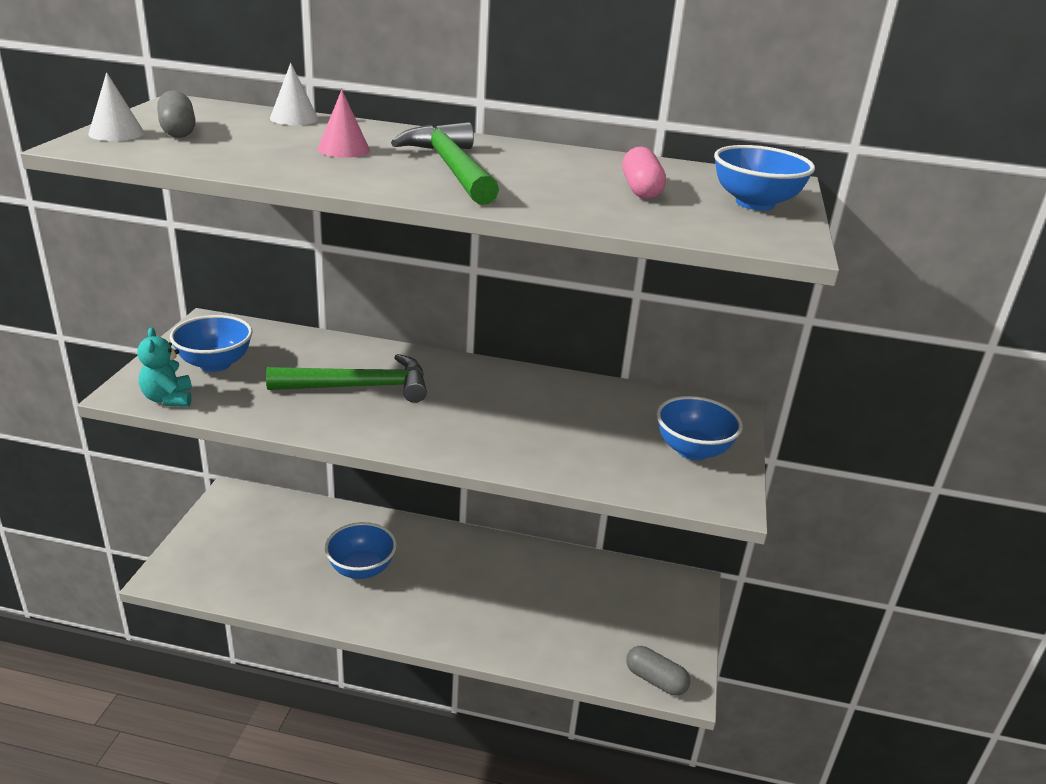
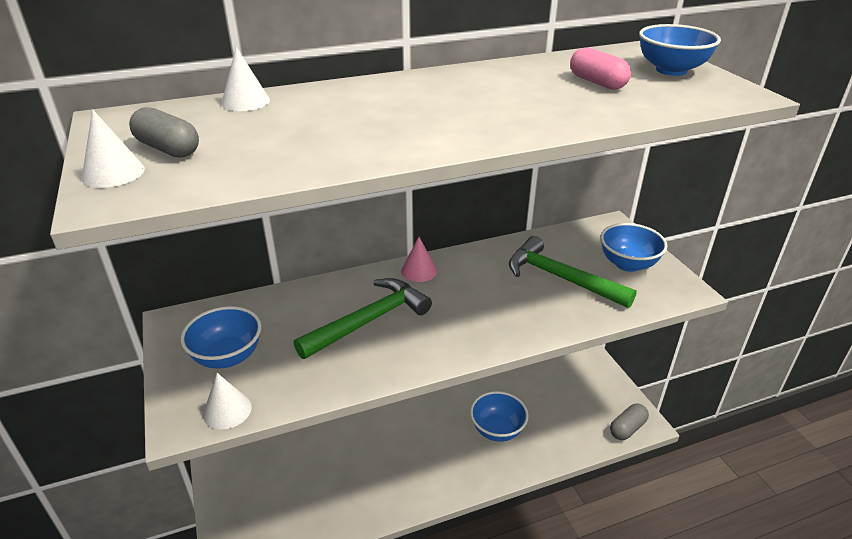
camera: 30 degrees left, 5 degrees up
turquoise teddy bear [137,327,192,407] -> white cone [203,373,252,430]
pink cone [318,90,370,158] -> pink cone moved to [401,237,437,282]
blue bowl [325,522,397,579] -> blue bowl moved to [470,391,528,442]
green hammer [391,122,499,205] -> green hammer moved to [509,236,637,308]
grey capsule [626,646,690,696] -> grey capsule turned 45 degrees counterclockwise [610,404,649,440]

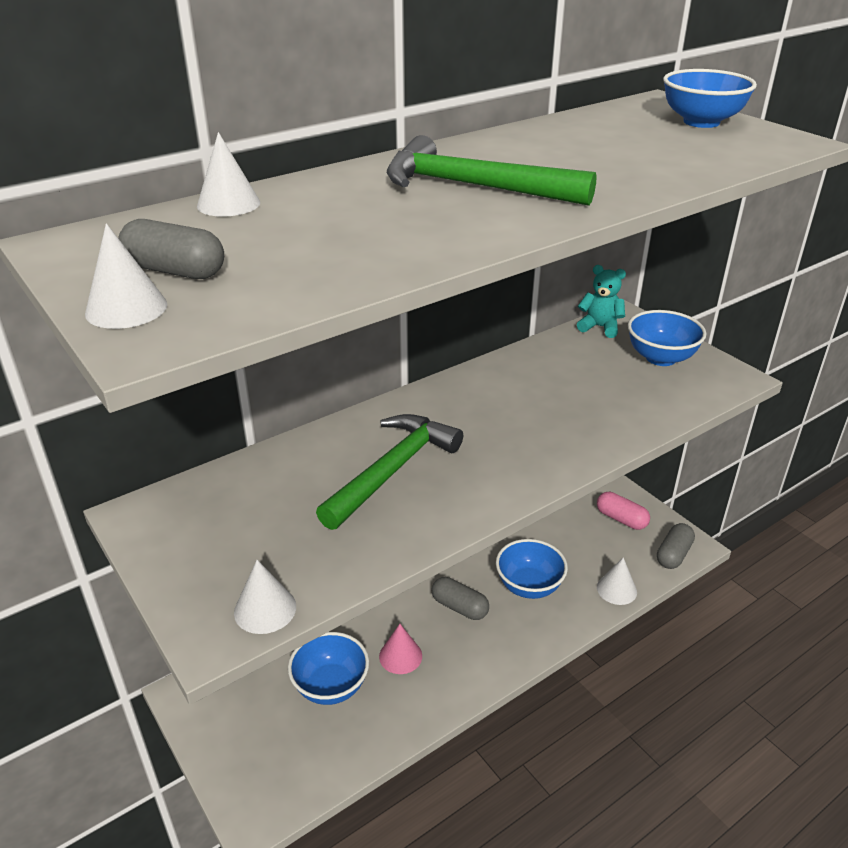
camera: 15 degrees left, 0 degrees up
blue bowl [181,306,261,369] -> blue bowl moved to [288,632,369,705]
pink cone [401,237,437,282] -> pink cone moved to [379,624,422,674]
green hammer [509,236,637,308] -> green hammer moved to [387,135,597,206]
pink capsule [570,47,631,90] -> pink capsule moved to [597,492,650,530]
none -> grey capsule [432,577,489,620]
none -> turquoise teddy bear [577,265,626,338]
none -> white cone [597,557,637,605]

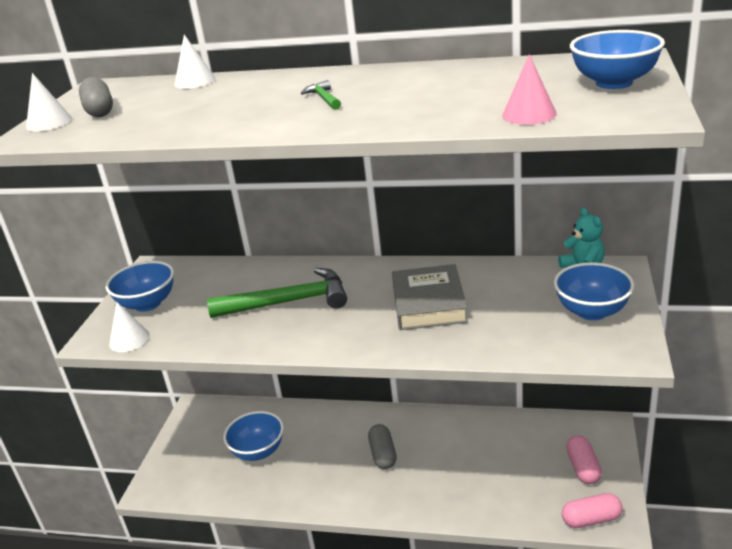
camera: 50 degrees right, 5 degrees down
pink cone [379,624,422,674] -> pink cone moved to [502,54,557,125]
green hammer [387,135,597,206] -> green hammer [301,80,341,110], size x0.42
blue bowl [496,539,568,599] -> blue bowl moved to [106,261,174,312]
white cone [597,557,637,605] -> none
grey capsule [657,523,695,569] -> pink capsule [562,493,622,528]
none -> grey book [392,264,468,330]

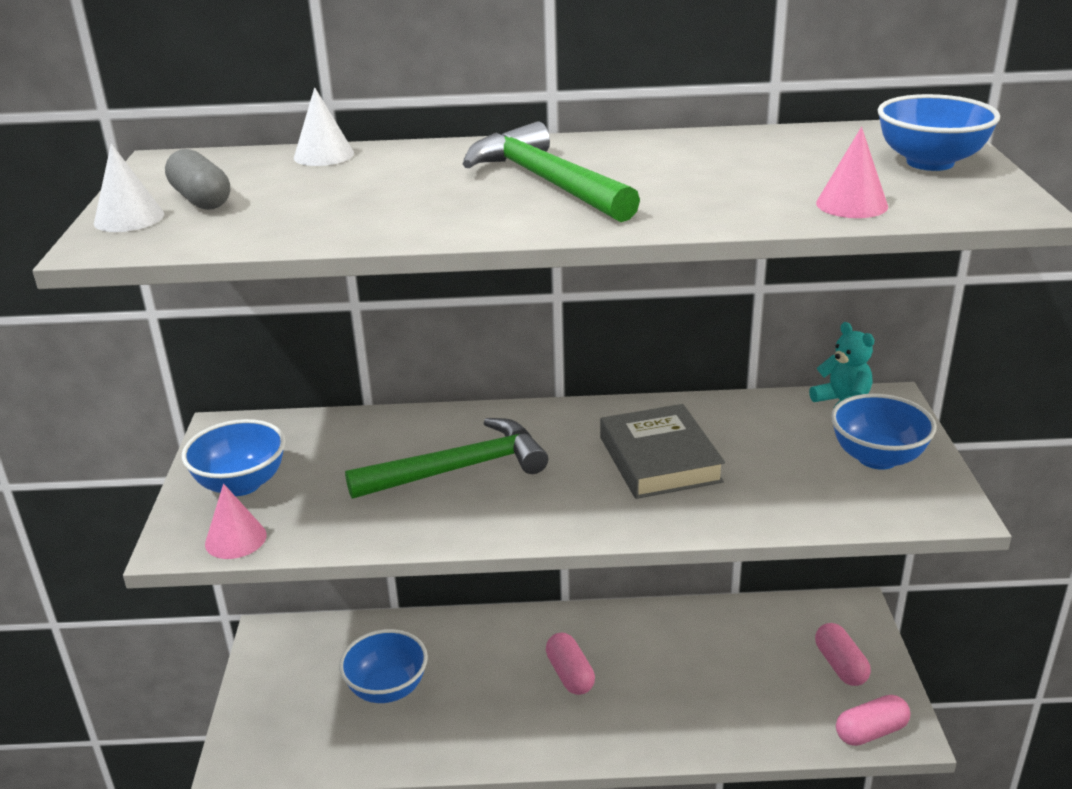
camera: 15 degrees left, 0 degrees up
white cone [109,302,150,352] -> pink cone [205,484,267,559]
green hammer [301,80,341,110] -> green hammer [463,121,640,222], size x2.38
grey capsule [368,424,397,469] -> pink capsule [546,633,595,695]

